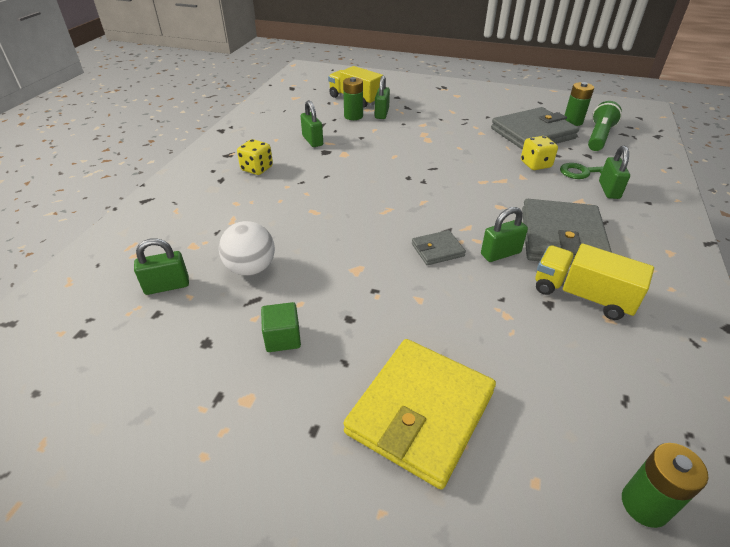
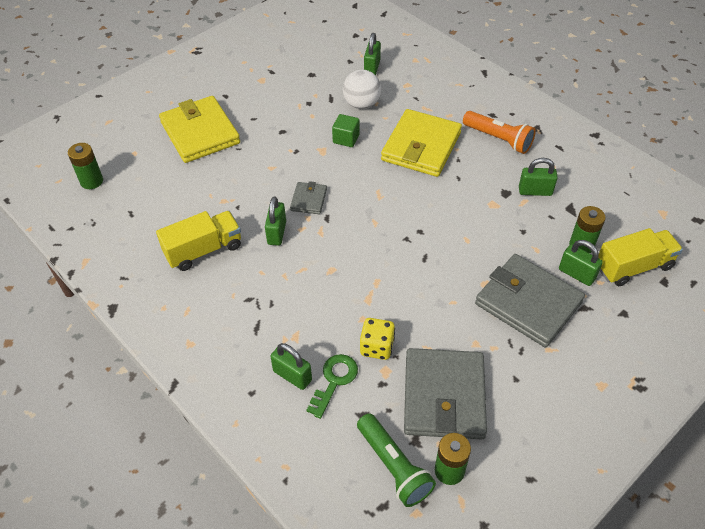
camera: 120 degrees right, 10 degrees up
yellow dice [237,139,273,175] -> orange flashlight [463,111,536,154]
green cube [261,302,301,352] -> green cube moved to [332,114,360,147]
grey wallet [522,199,612,265] -> grey wallet moved to [475,254,585,347]
none -> yellow wallet [381,109,462,177]

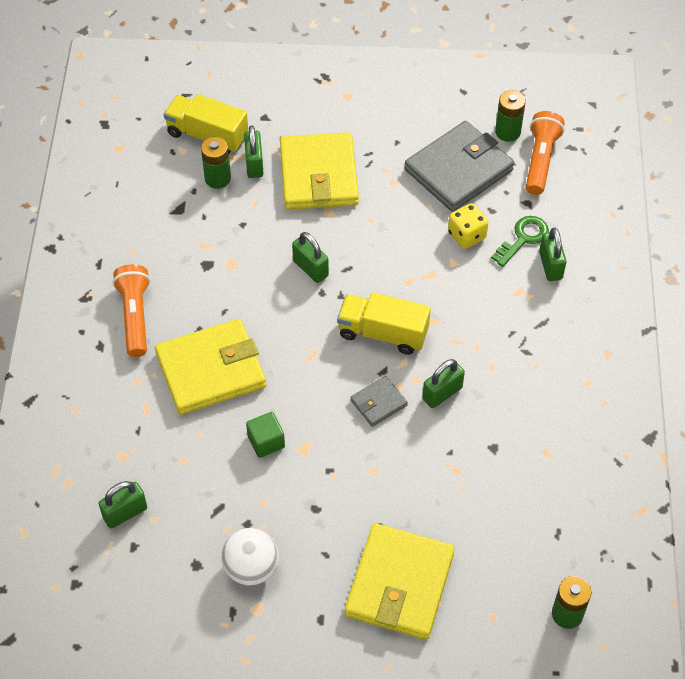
camera: 135 degrees left, 5 degrees up
yellow truck [156,211,241,271] -> yellow truck moved to [337,293,431,355]
green key [306,354,358,419] -> green key turned 150 degrees clockwise [491,216,549,267]
white ball [343,70,381,109] -> white ball moved to [221,528,279,585]
green flashlight [357,413,436,507] -> orange flashlight [526,111,565,195]
grey wallet [475,254,585,347] -> yellow wallet [280,132,359,210]
green padlock [519,158,558,196] -> green padlock moved to [292,232,329,283]

